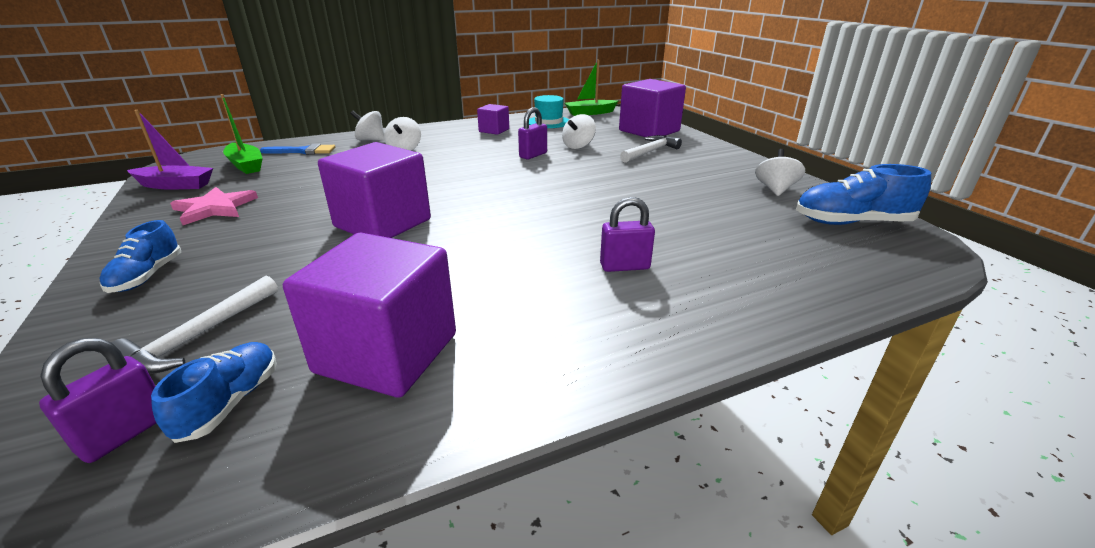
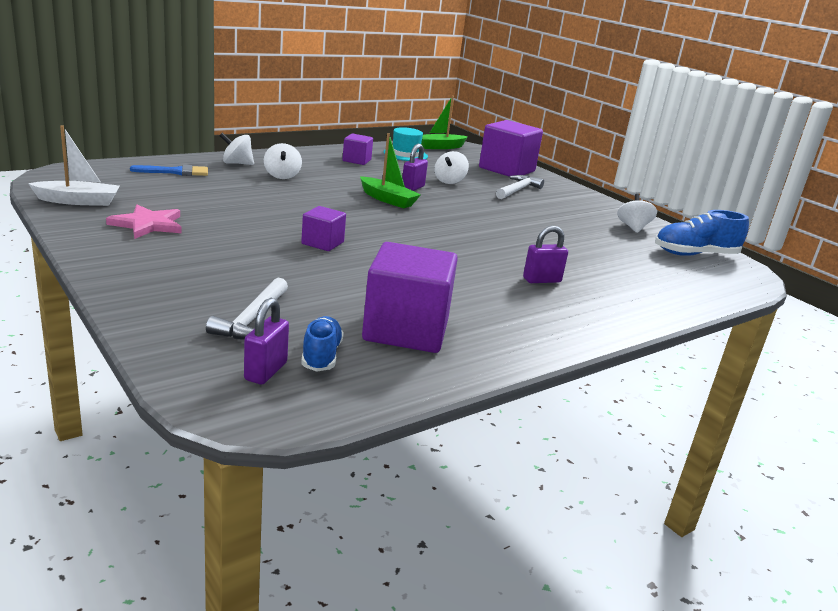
camera: 15 degrees left, 5 degrees down
blue shoe [99,220,181,293] -> none
purple boat [127,110,213,189] -> white boat [28,126,120,206]
green boat [221,94,263,174] -> green boat moved to [360,133,421,208]
purple cube [318,142,431,238] -> purple cube [301,206,346,251], size x0.52

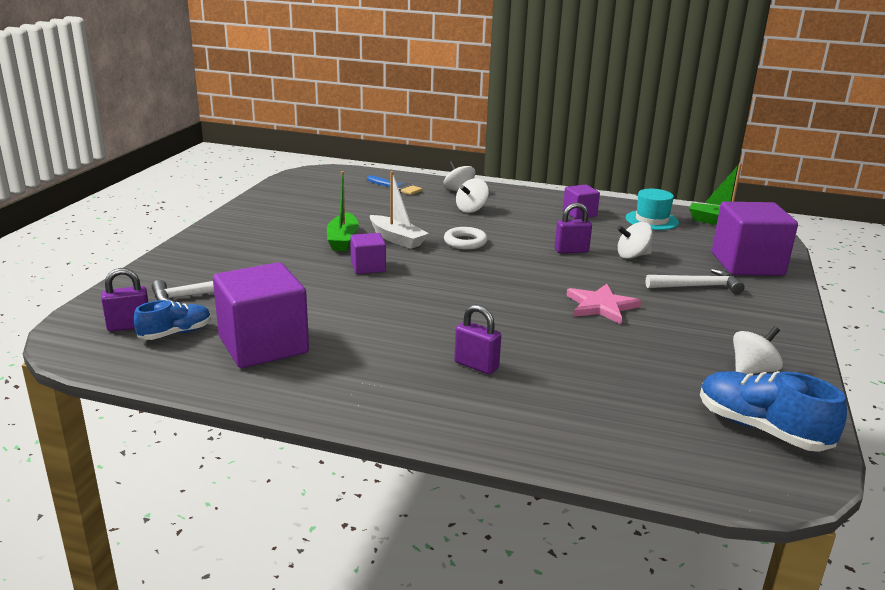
camera: 55 degrees right, 0 degrees up
white boat [28,126,120,206] -> white boat moved to [370,171,429,249]
pink star [106,205,182,239] -> pink star moved to [566,284,641,324]
green boat [360,133,421,208] -> green boat moved to [327,171,359,251]
none -> white ring [444,227,488,250]

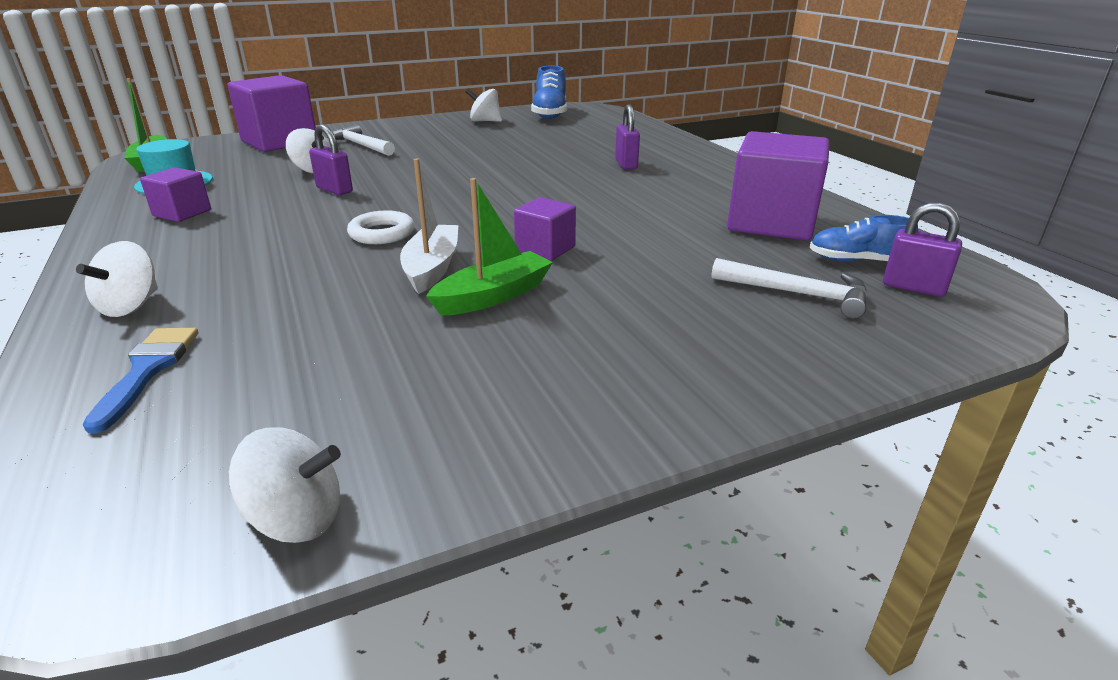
camera: 130 degrees left, 5 degrees up
white spinning top [456,178,489,213] -> white spinning top moved to [229,428,341,543]
pink star [566,284,641,324] -> none

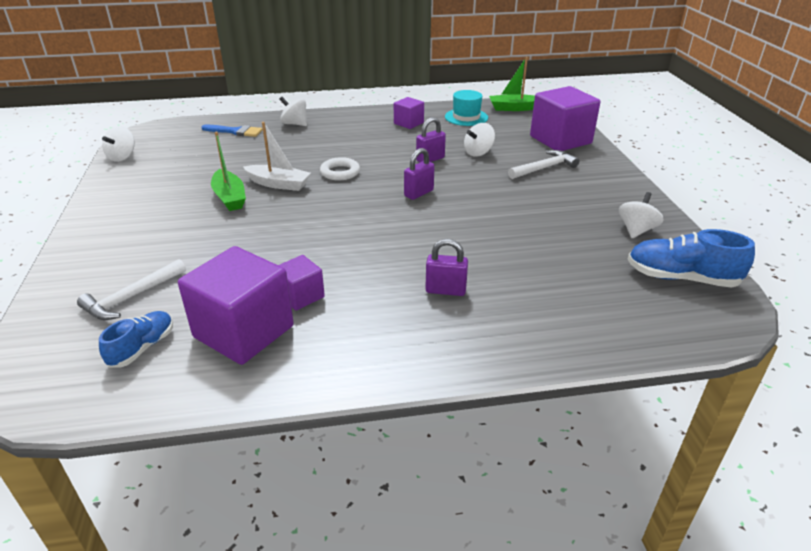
camera: 105 degrees right, 5 degrees up
purple cube [514,197,576,261] -> purple cube moved to [278,255,325,311]
purple padlock [883,202,962,297] -> purple padlock moved to [404,148,434,200]

